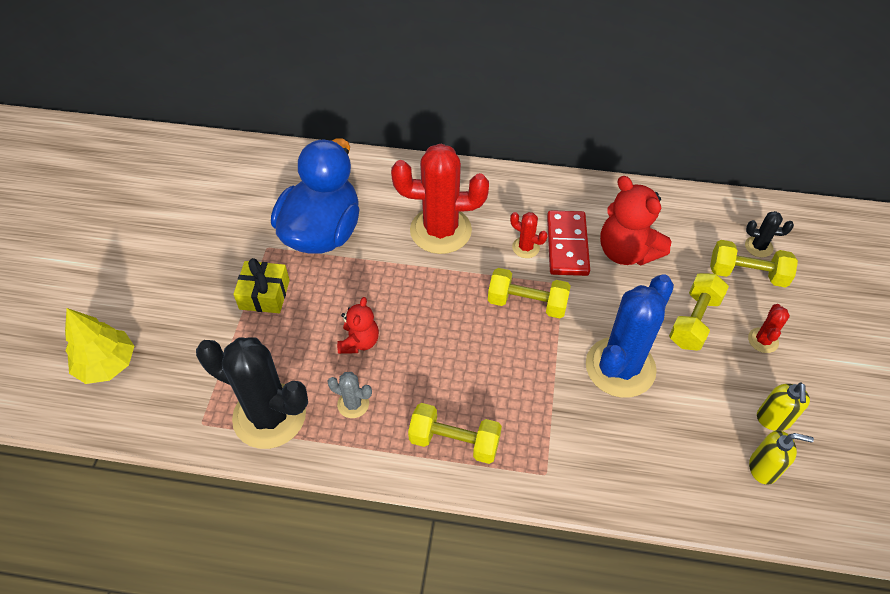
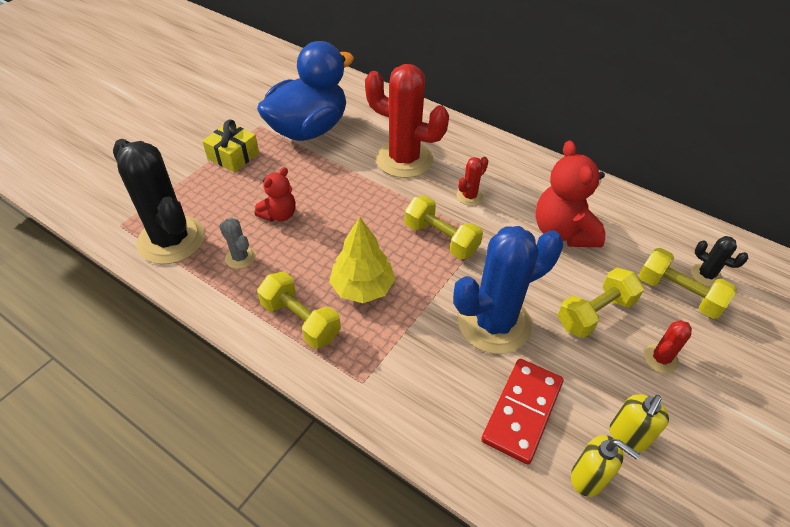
camera: 25 degrees right, 5 degrees down
yellow tree [65,308,134,384] -> yellow tree moved to [329,217,395,303]
red cactus [510,212,548,258] -> red cactus turned 75 degrees clockwise [456,157,488,206]
red domino [547,210,590,276] -> red domino moved to [481,359,563,465]

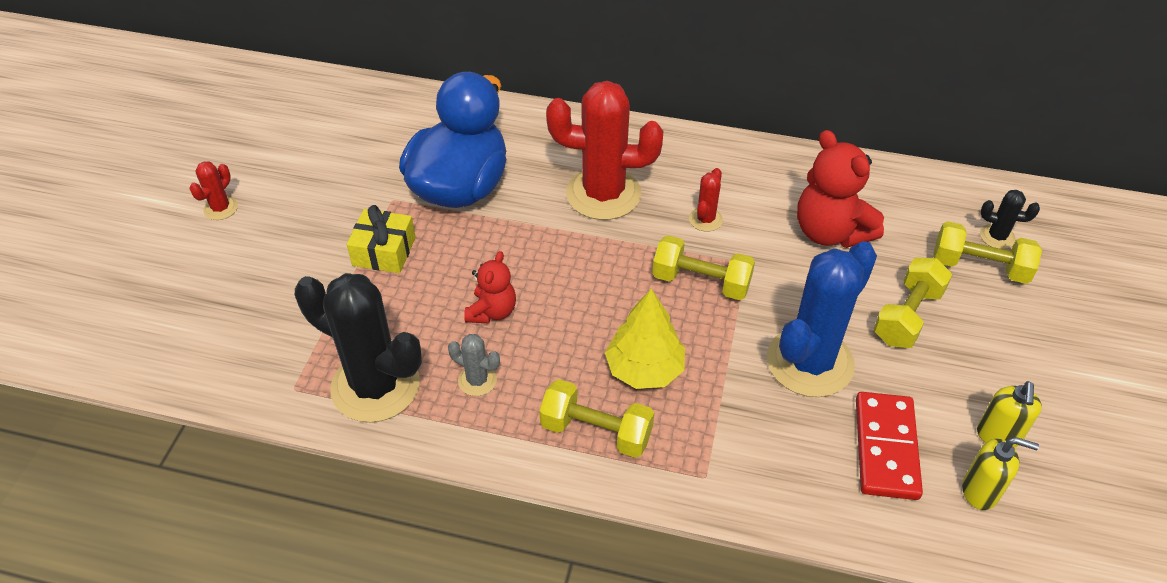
camera: 20 degrees left, 0 degrees up
red cactus [644,320,692,373] -> red cactus moved to [189,161,238,220]

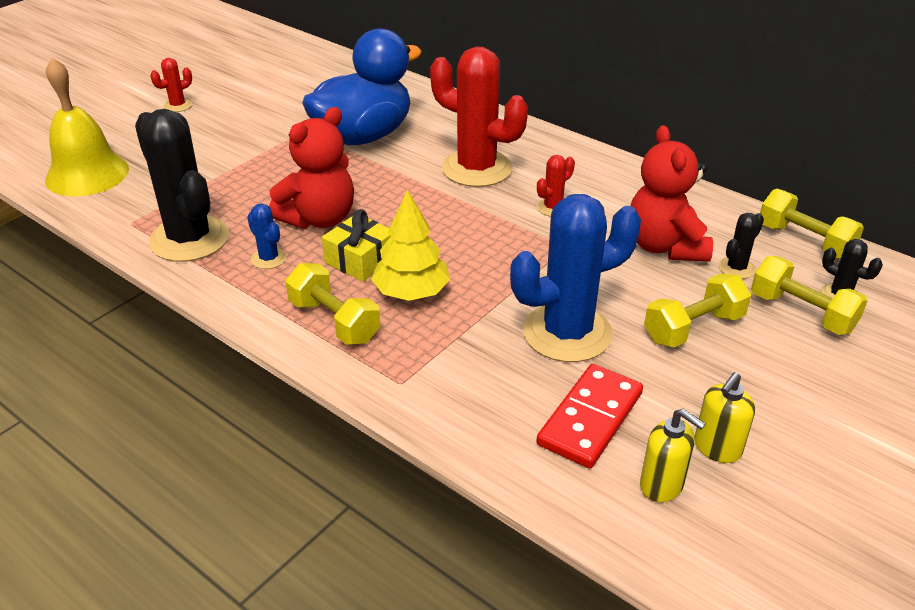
camera: 25 degrees right, 10 degrees down
yellow gift [347,205,416,273] -> yellow gift moved to [322,209,391,282]
grey cactus [448,334,500,396] -> blue cactus [247,204,287,269]
red teddy bear [464,251,516,324] -> red teddy bear [269,107,354,229], size x1.71
yellow dumbbell [652,235,755,300] -> yellow dumbbell moved to [760,189,864,259]
none -> yellow bell [45,58,129,197]
none -> black cactus [719,213,764,279]

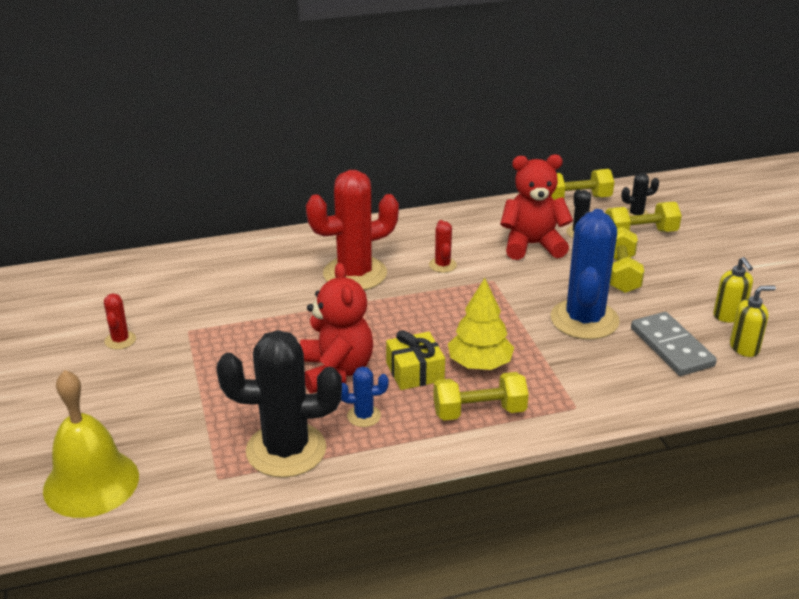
camera: 55 degrees left, 5 degrees down
red cactus [150,58,192,112] -> red cactus moved to [104,294,136,350]
blue duck [302,28,422,145] -> none
red domino [536,364,643,468] -> grey domino [631,312,717,376]
red teddy bear [631,125,713,262] -> red teddy bear turned 150 degrees clockwise [500,155,573,260]

